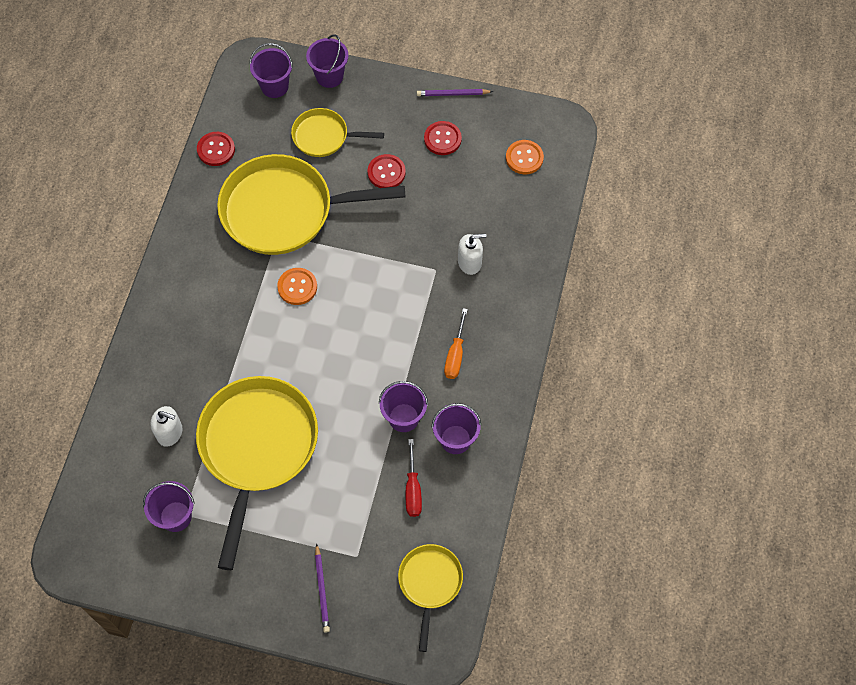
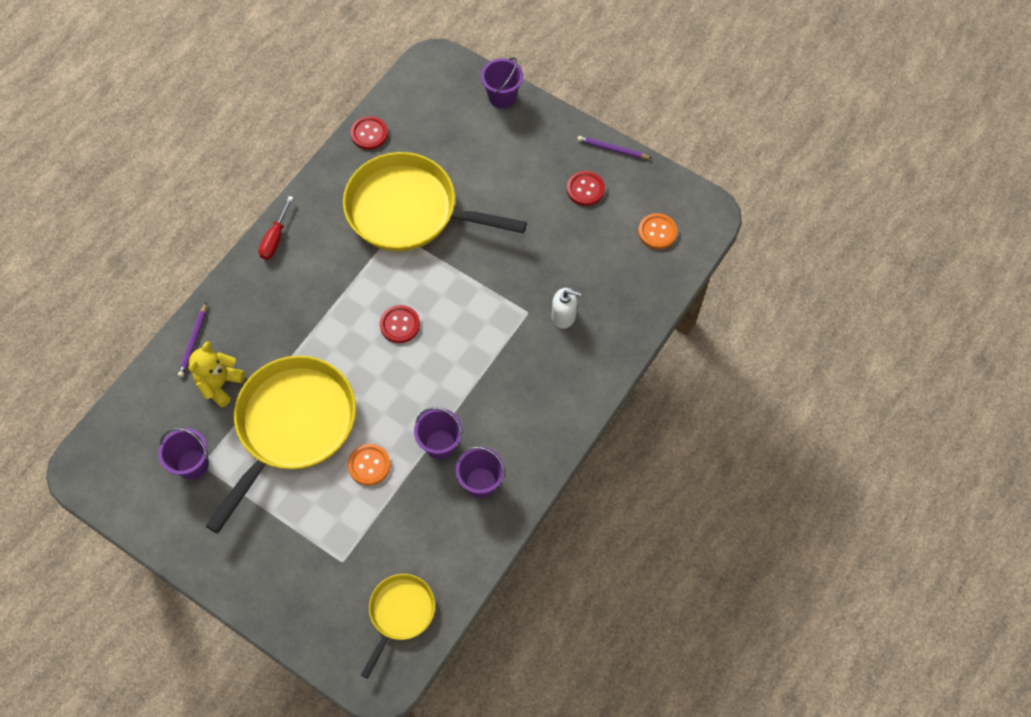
camera: 20 degrees right, 0 degrees up
white soap dispenser [150,406,182,447] -> yellow teddy bear [188,341,245,408]
purple bucket [249,43,293,98] -> none
orange button [277,268,317,305] -> orange button moved to [348,444,390,486]
yellow pan [291,108,384,157] -> none
purple pencil [315,543,330,633] -> purple pencil moved to [178,303,206,377]
red button [367,154,406,188] -> red button moved to [380,305,420,343]
red screwdriver [406,439,422,517] -> red screwdriver moved to [259,196,293,260]
orange screwdriver [444,308,468,379] -> none

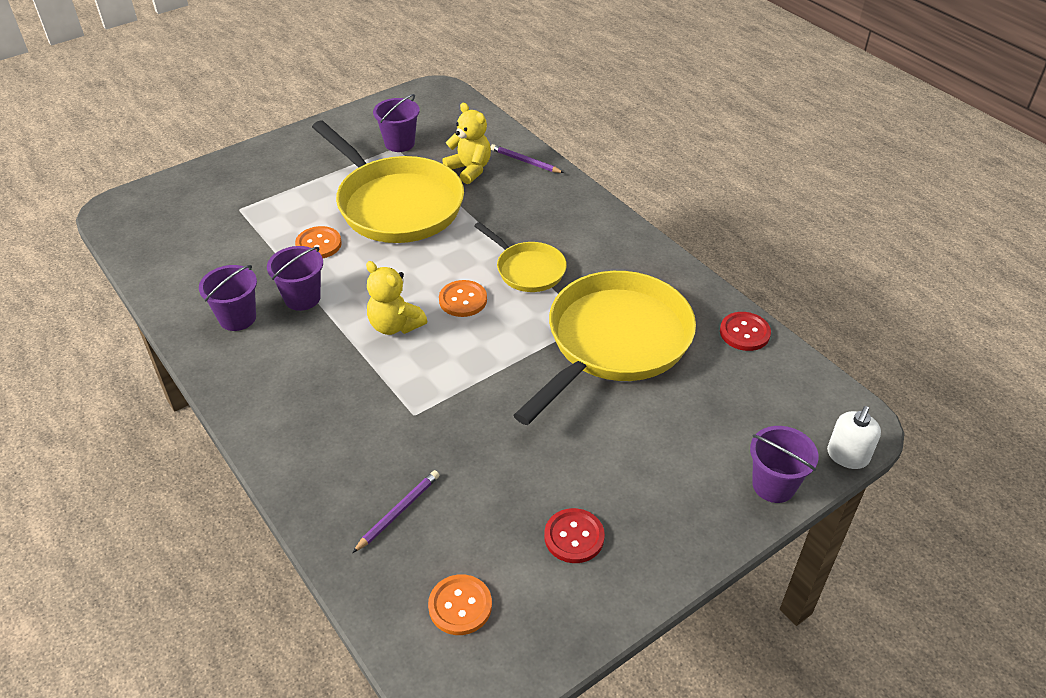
camera: 110 degrees right, 20 degrees down
red screwdriver [259,196,293,260] -> none
yellow pan [361,574,435,679] -> yellow pan moved to [474,222,567,292]
red button [380,305,420,343] -> orange button [439,280,487,317]
white soap dispenser [552,288,581,329] -> white soap dispenser moved to [827,406,881,469]
purple pencil [577,136,652,159] -> purple pencil moved to [352,470,439,553]
none -> yellow teddy bear [366,261,427,335]

